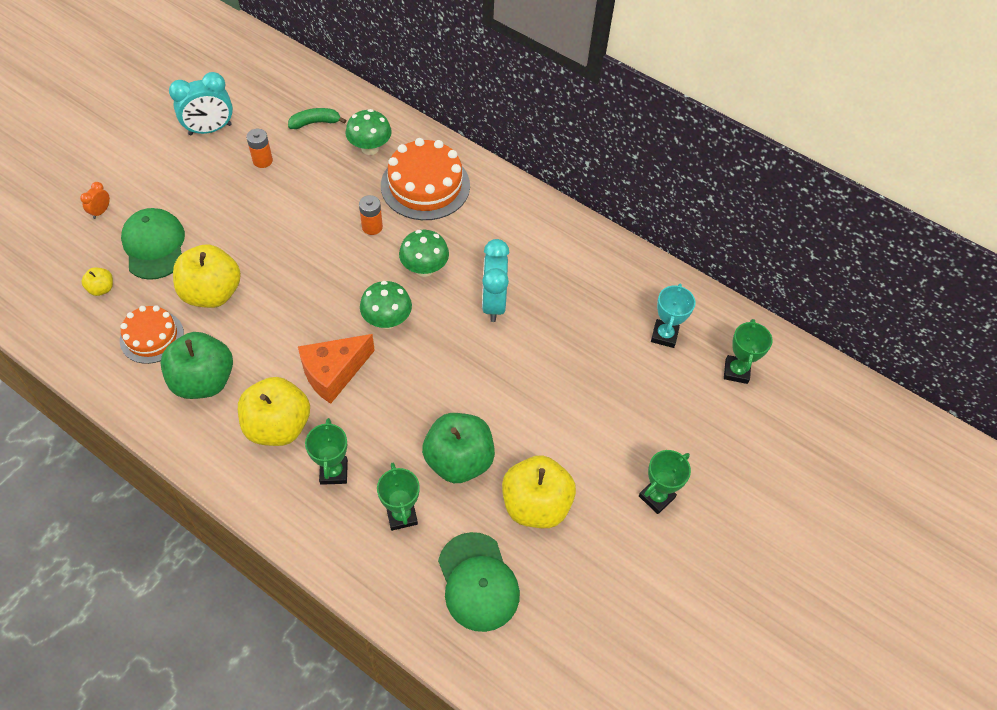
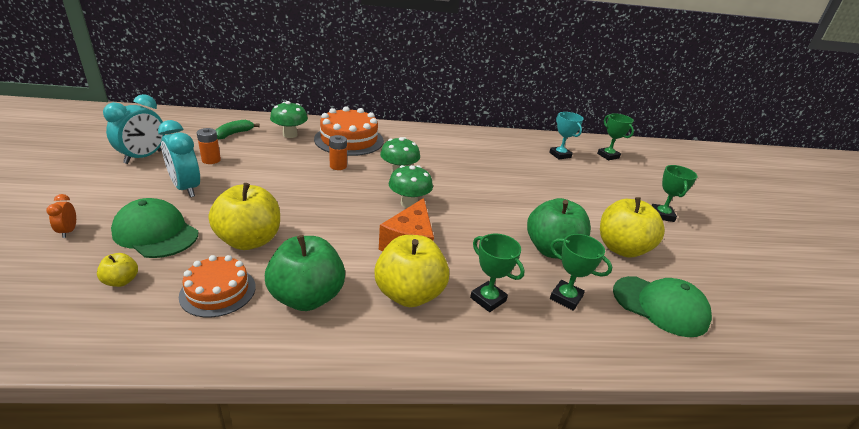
camera: 40 degrees left, 25 degrees down
turquoise clock [482,239,510,322] -> turquoise clock moved to [158,120,200,197]

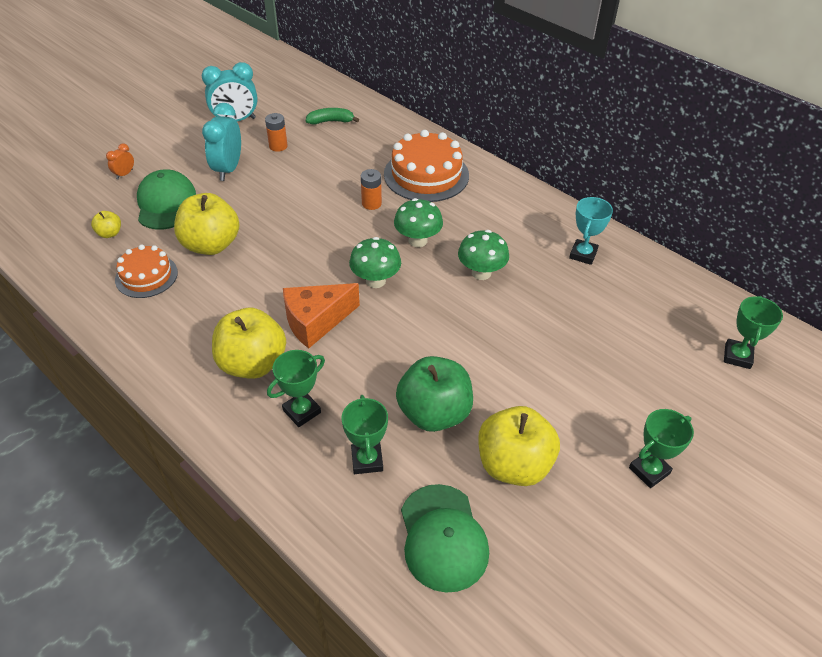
camera: 50 degrees right, 15 degrees up
green apple [265,235,345,311] -> none
green mushroom [270,101,308,138] -> green mushroom moved to [458,230,509,280]
green trophy [470,234,525,312] -> green trophy turned 45 degrees clockwise [267,350,325,427]
turquoise trophy [549,112,584,159] -> turquoise trophy moved to [569,197,613,265]

